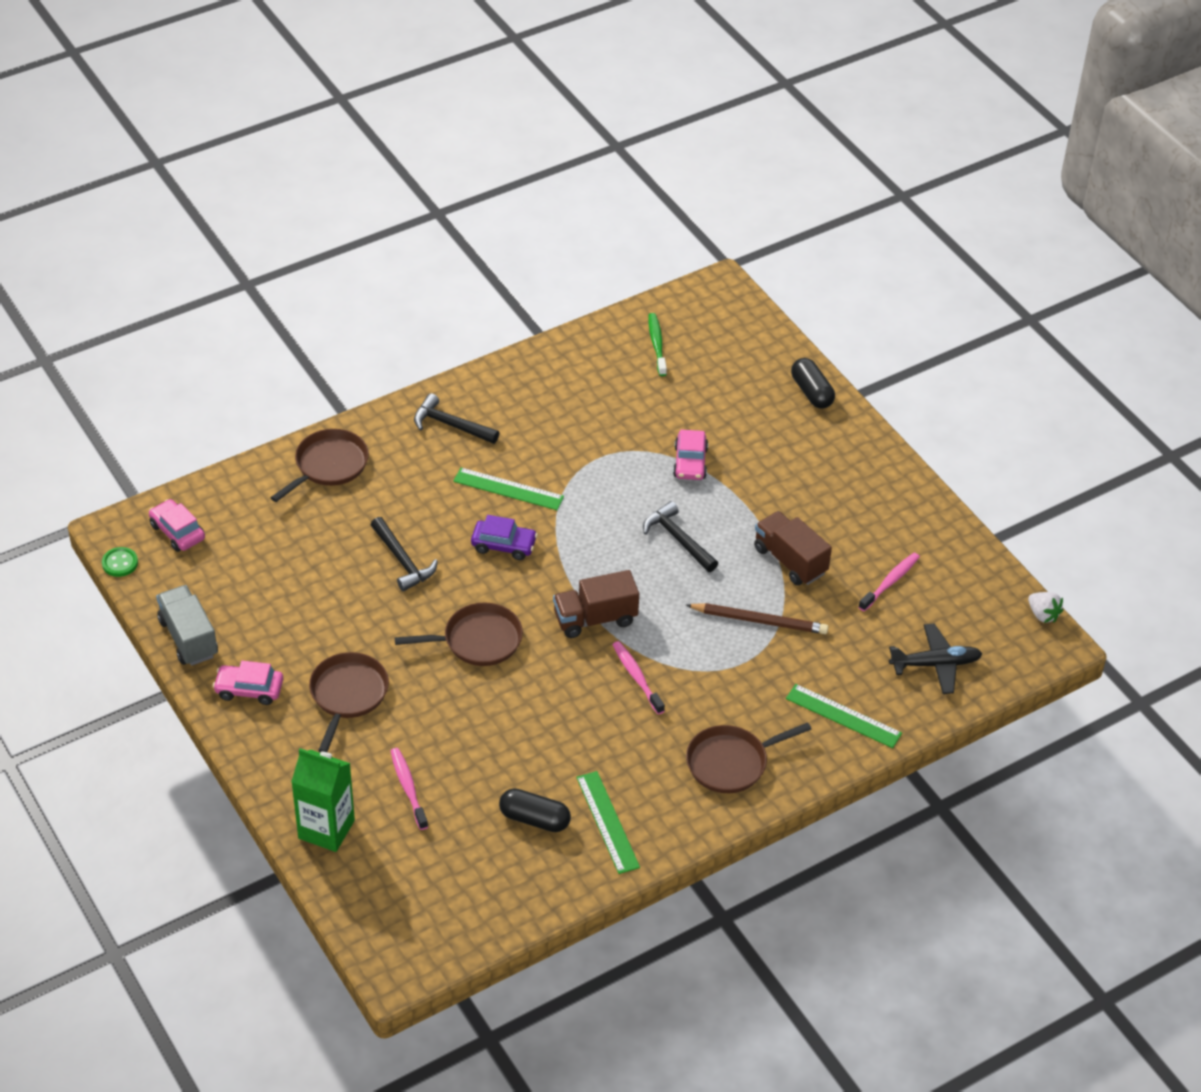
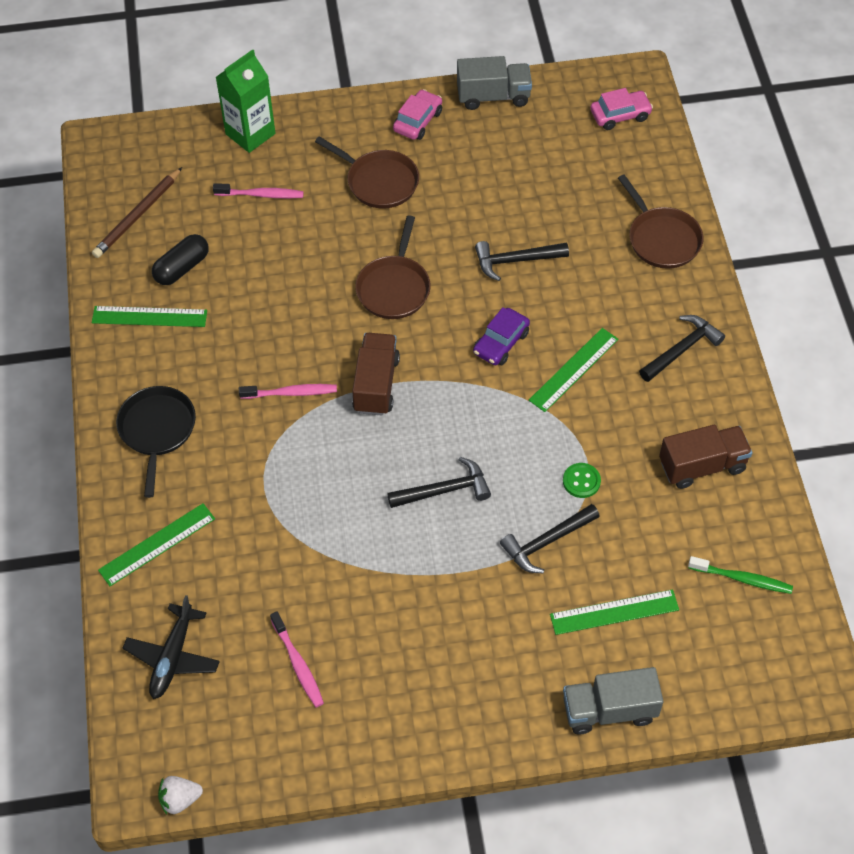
camera: 115 degrees right, 10 degrees up
green button [102,547,138,577] -> green button moved to [563,463,601,498]
pink car [673,430,708,480] -> black hammer [500,504,600,573]
brown pencil [686,603,828,634] -> brown pencil moved to [92,167,182,258]
brown pan [686,722,812,793] -> black pan [116,386,196,498]
brown truck [754,511,832,586] -> brown truck moved to [659,425,752,489]
black capsule [791,358,835,409] -> grey truck [563,667,663,735]
none -> green ruler [550,590,679,635]

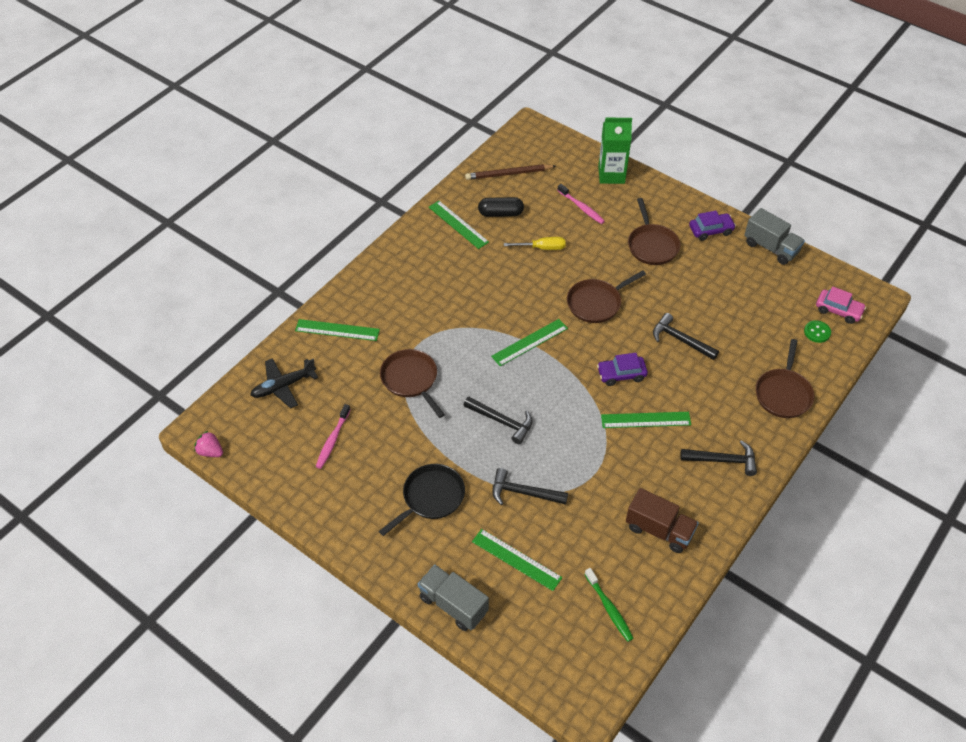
camera: 45 degrees right, 5 degrees down
black pan [116,386,196,498] -> black pan moved to [379,464,465,536]
white strawberry [158,776,203,815] -> pink strawberry [194,431,223,457]
pink toothbrush [239,384,337,399] -> none
brown truck [352,333,400,415] -> green ruler [491,319,568,366]
pink car [393,89,442,140] -> purple car [689,211,736,241]
green button [563,463,601,498] -> green button moved to [804,320,831,343]
none -> brown pan [380,349,445,418]
none -> yellow screwdriver [504,237,566,250]

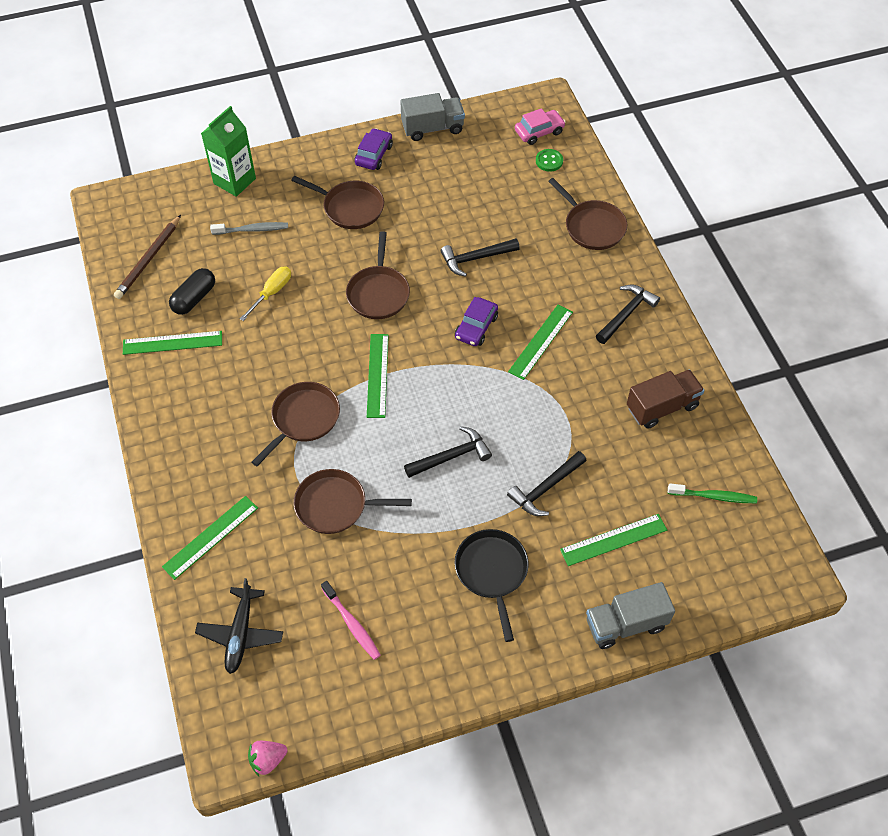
camera: 55 degrees left, 5 degrees up
pink toothbrush [557,184,605,224] -> grey toothbrush [210,222,288,235]
none -> brown pan [252,382,340,466]

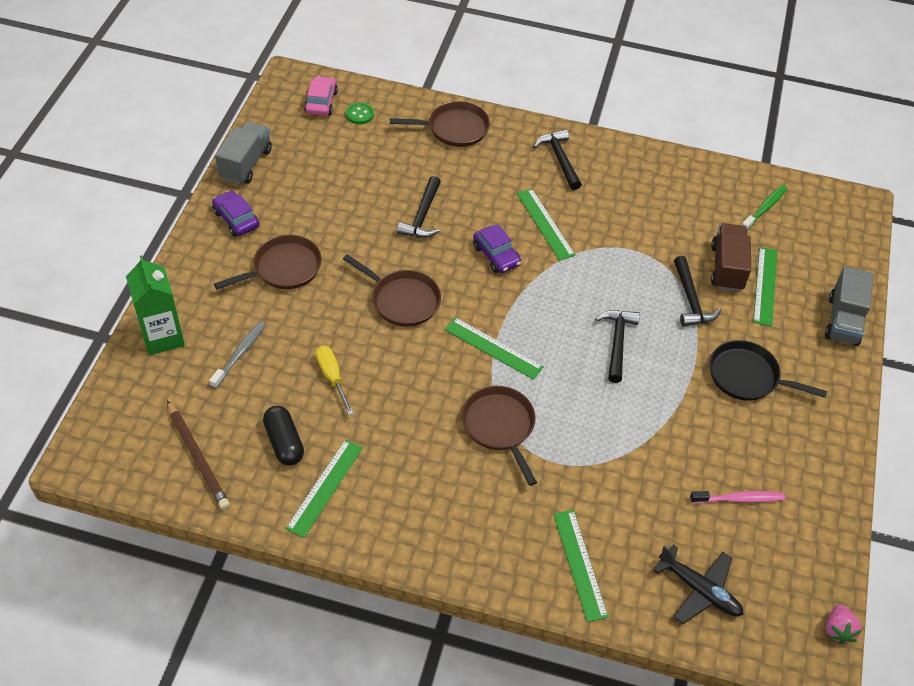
camera: 60 degrees left, 5 degrees down
brown pan [294,469,412,534] -> none
brown truck [627,370,704,429] -> brown truck moved to [711,223,751,292]

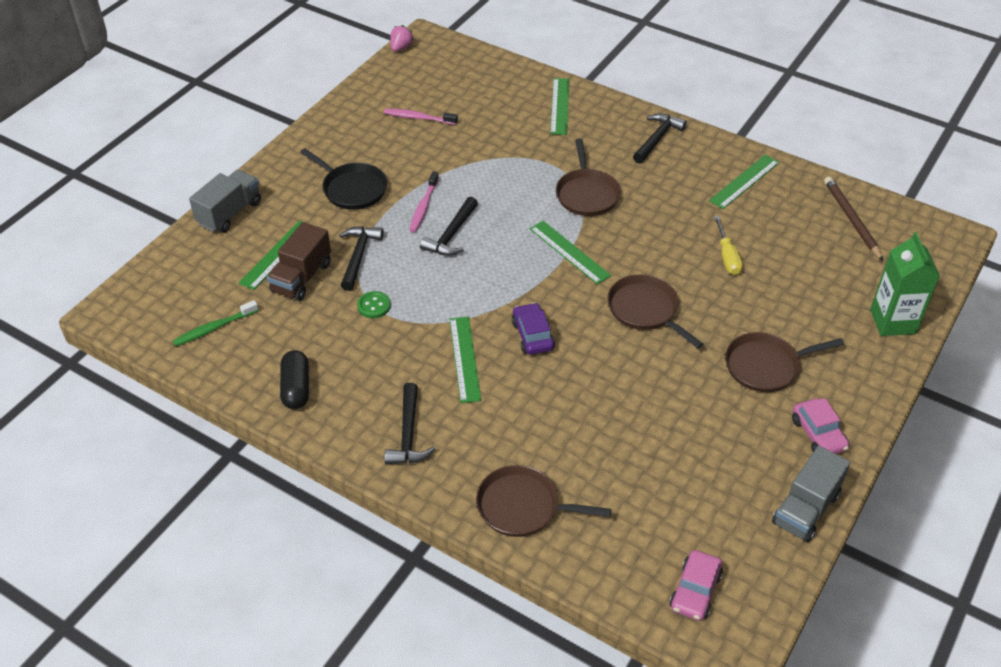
camera: 160 degrees left, 5 degrees down
grey toothbrush [209,321,266,388] -> none
purple car [212,190,259,237] -> pink car [792,398,850,454]
black capsule [263,406,304,466] -> black capsule moved to [280,350,309,409]
green button [346,102,374,124] -> green button moved to [357,291,391,318]
black hammer [397,176,441,238] -> black hammer moved to [633,113,687,164]
black plane [653,544,744,624] -> none
none -> pink toothbrush [410,171,439,232]

